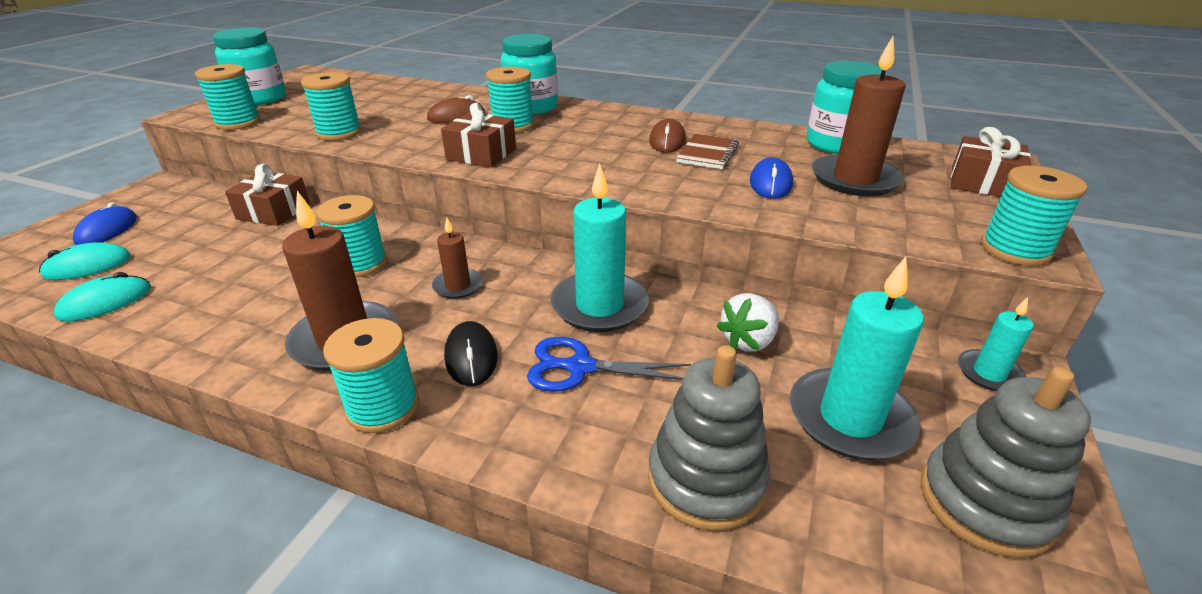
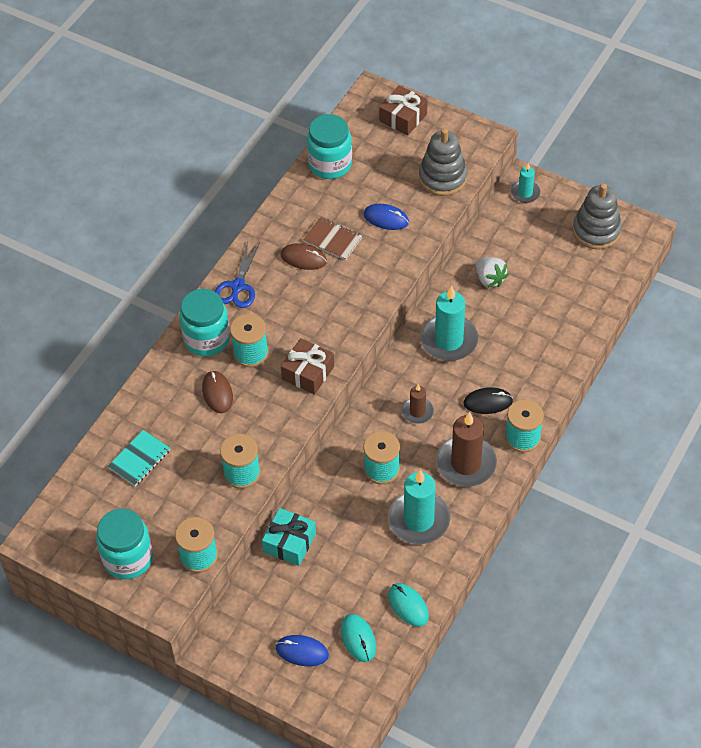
camera: 80 degrees left, 20 degrees up
brown gift [225,164,310,226] -> turquoise gift [262,508,316,566]
blue scissors [527,337,691,392] -> blue scissors moved to [214,241,260,308]
grey stacking toy [648,345,770,531] -> grey stacking toy moved to [419,128,467,196]
turquoise candle [790,257,924,460] -> turquoise candle moved to [388,470,450,544]
brown candle [812,36,906,196] -> none
turquoise spool [981,166,1088,266] -> none
none -> turquoise notebook [107,430,170,486]

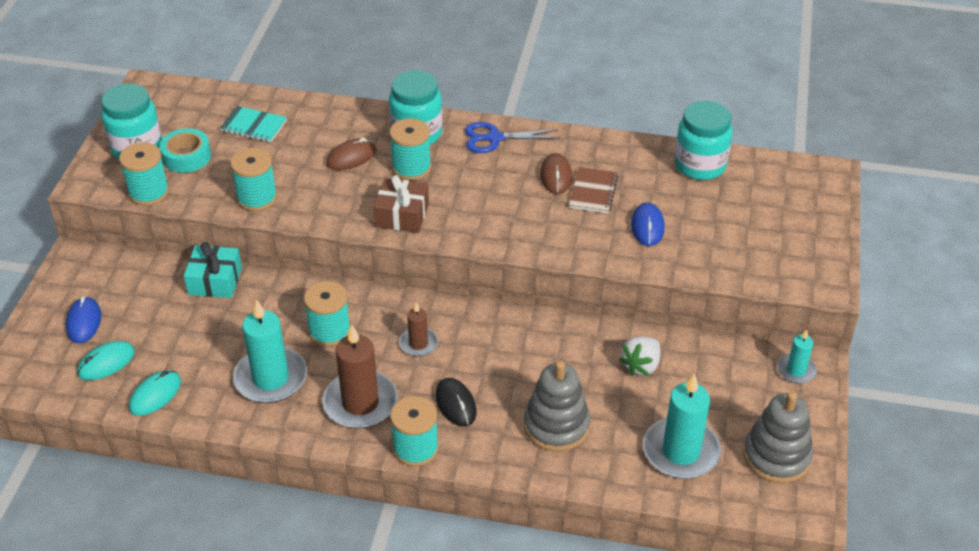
camera: 70 degrees right, 10 degrees down
brown gift [379,86,428,135] -> none
grey stacking toy [419,128,467,196] -> grey stacking toy moved to [524,361,590,452]
turquoise candle [420,286,478,361] -> turquoise candle moved to [643,373,721,479]
none -> turquoise tape [160,128,211,173]

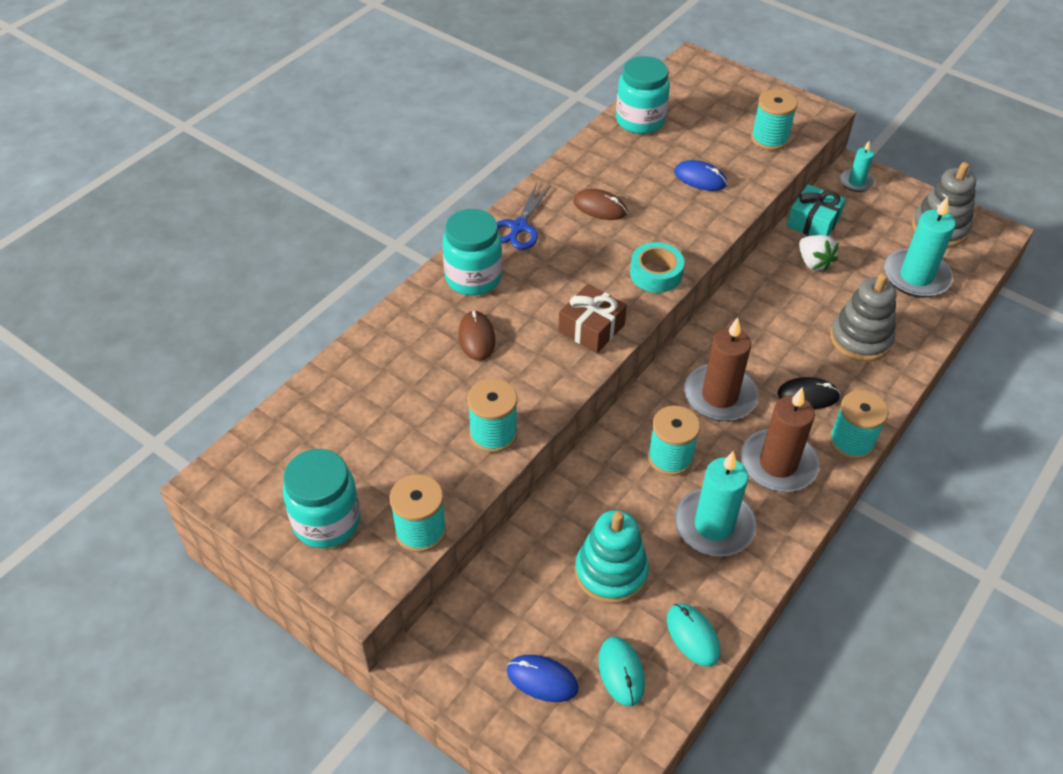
camera: 65 degrees left, 5 degrees up
turquoise tape [160,128,211,173] -> turquoise tape moved to [630,242,684,293]
turquoise gift [184,242,242,298] -> turquoise gift moved to [787,184,846,236]
turquoise notebook [220,106,287,142] -> none
turquoise spool [389,118,431,181] -> turquoise spool moved to [751,89,798,151]
brown candle [399,303,438,356] -> brown candle [684,317,758,421], size x1.85
brown notebook [569,167,618,213] -> none
none -> turquoise stacking toy [575,510,649,604]

